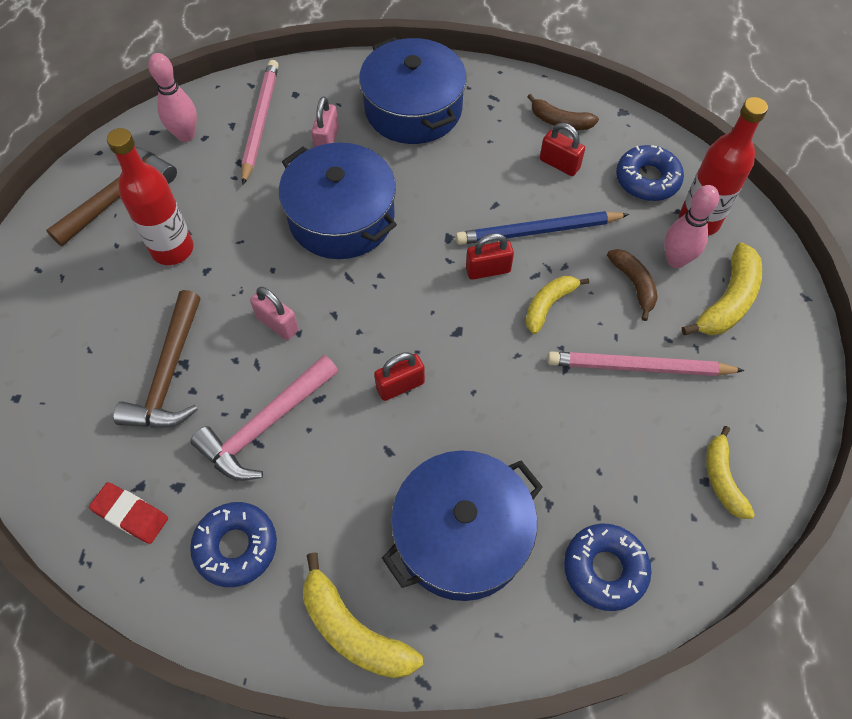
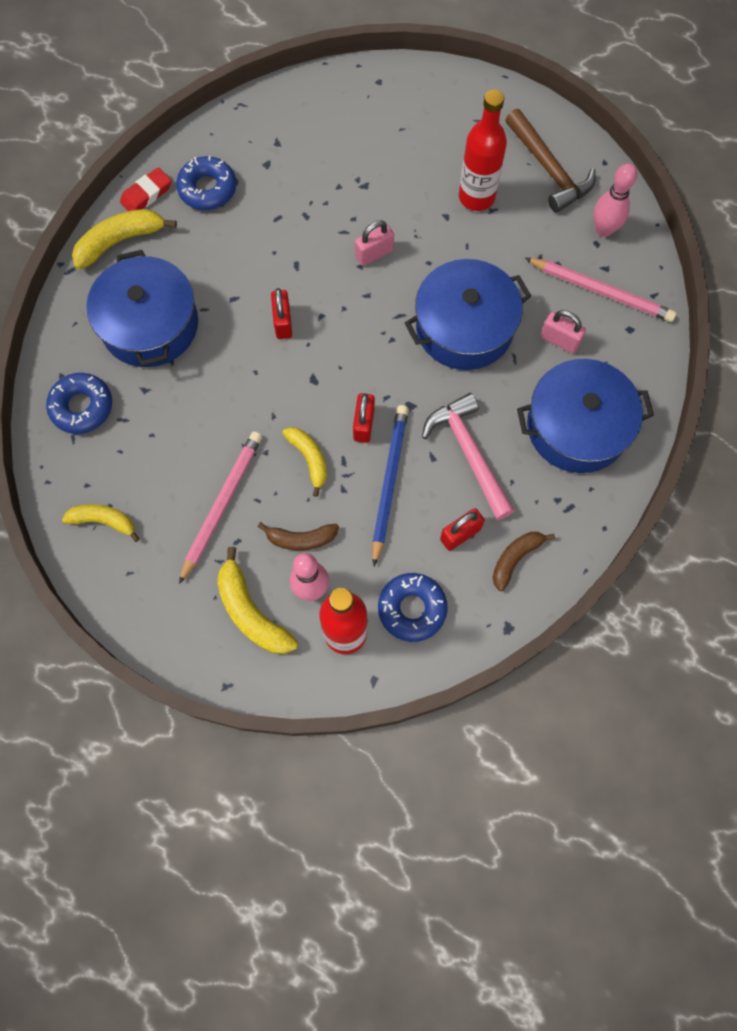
camera: 110 degrees right, 10 degrees up
red eraser [89,482,168,544] -> red eraser moved to [120,167,171,211]
brown hammer [113,290,201,428] -> none
pink hammer [190,355,338,481] -> pink hammer moved to [422,393,515,520]

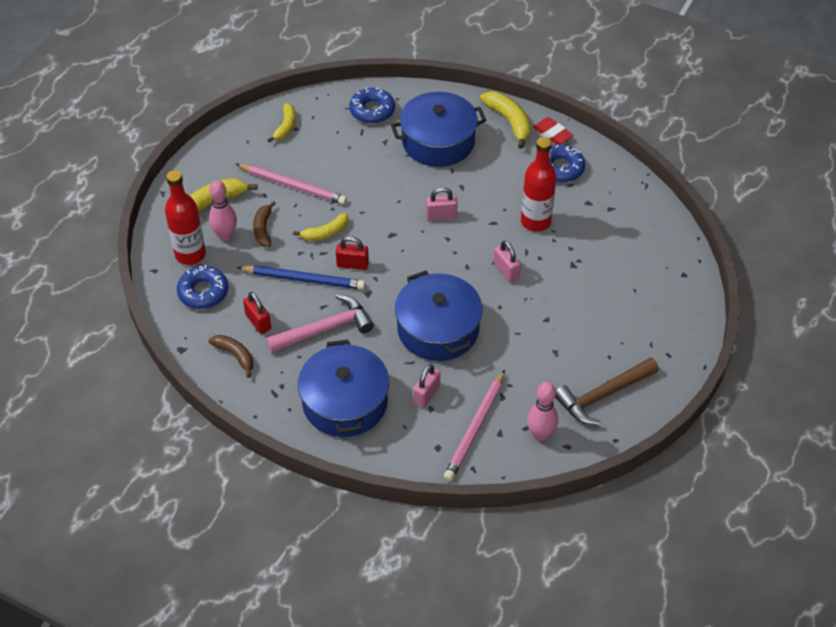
camera: 90 degrees right, 20 degrees down
red padlock [271,288,292,339] -> pink padlock [426,187,457,221]
red bottle [459,89,507,211] -> red bottle moved to [521,137,557,232]

